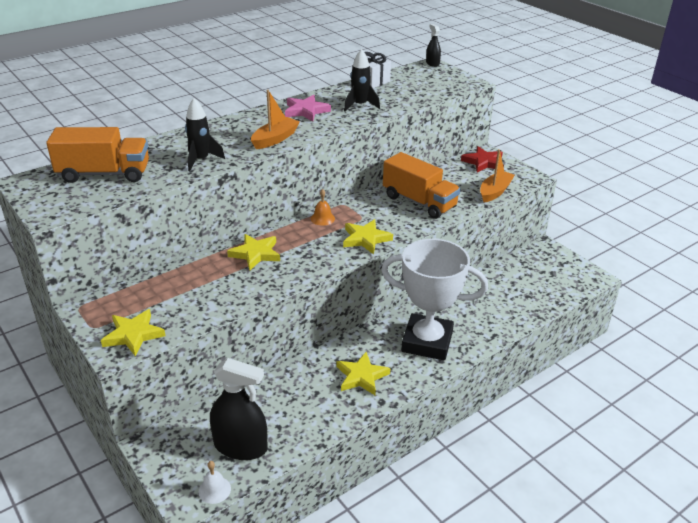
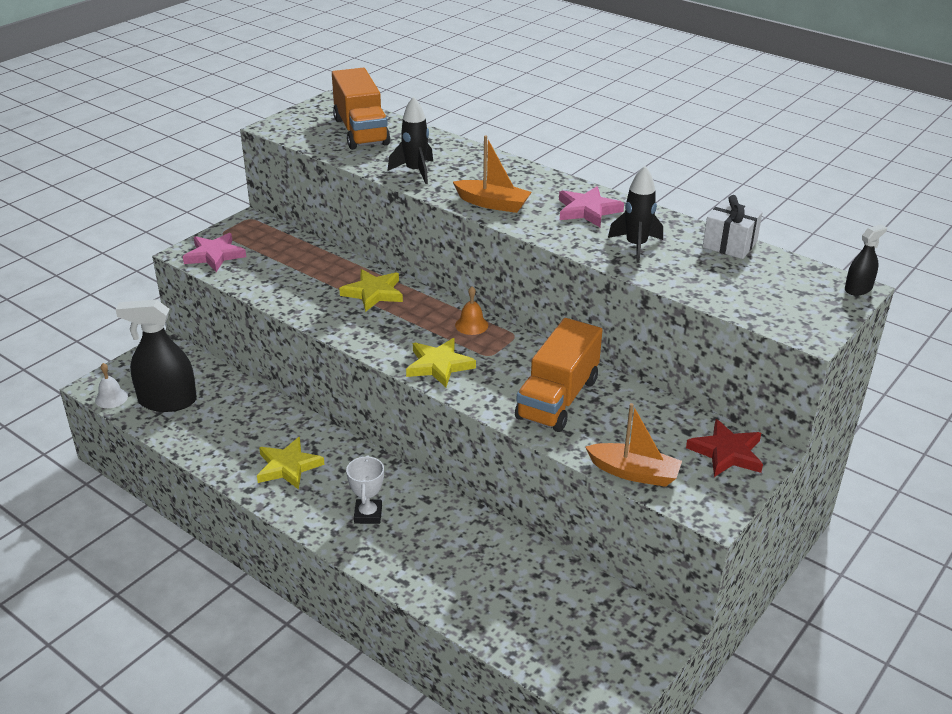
camera: 75 degrees right, 0 degrees up
yellow star [101,309,166,357] -> pink star [183,233,246,272]
black spray bottle [210,358,268,460] -> black spray bottle turned 90 degrees clockwise [115,299,197,412]
white trophy [381,239,488,360] -> white trophy [346,455,384,524], size x0.43

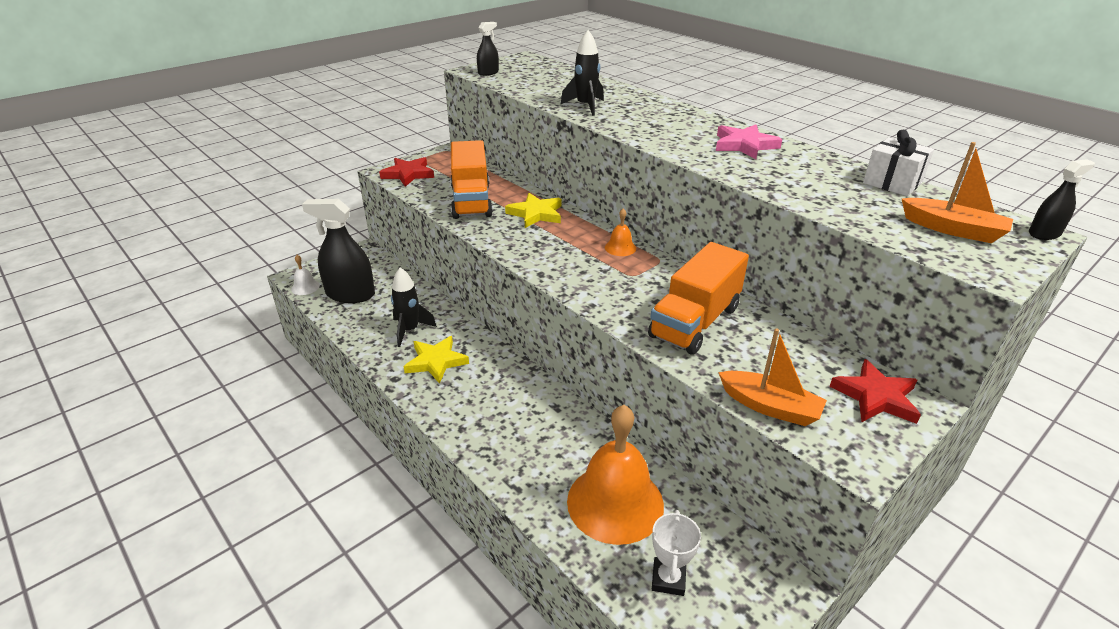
camera: 10 degrees right, 0 degrees up
pink star [183,233,246,272] -> red star [379,157,434,187]
orange truck [332,68,390,150] -> orange truck moved to [450,140,493,219]
white trophy [346,455,384,524] -> white trophy moved to [652,510,701,596]
yellow star [406,338,476,387] -> none
orange boat [453,135,532,213] -> orange boat moved to [901,142,1013,243]
black rocket [608,166,663,263] -> black rocket moved to [391,267,437,347]
none -> black spray bottle [477,22,499,76]
none -> orange bell [567,405,664,545]

